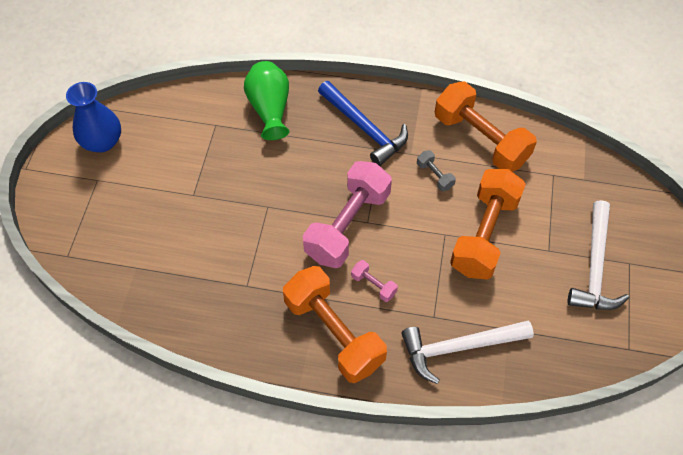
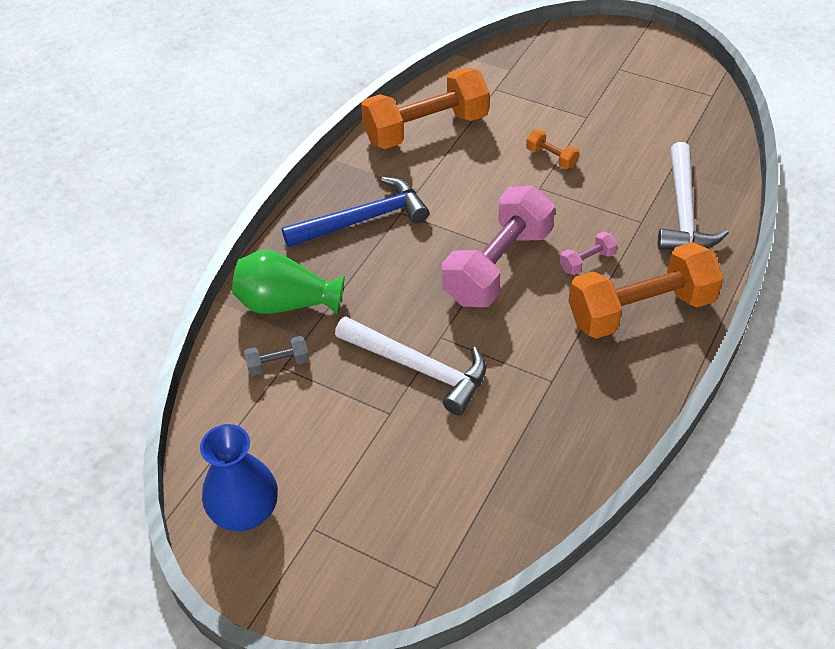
camera: 70 degrees left, 10 degrees down
pink dumbbell [303,161,392,268] -> pink dumbbell turned 75 degrees clockwise [442,185,555,307]
grey dumbbell [417,150,456,191] -> grey dumbbell moved to [244,336,309,376]
orange dumbbell [450,169,526,280] -> orange dumbbell [526,130,579,169], size x0.42
white hammer [567,200,629,310] -> white hammer moved to [335,316,486,415]

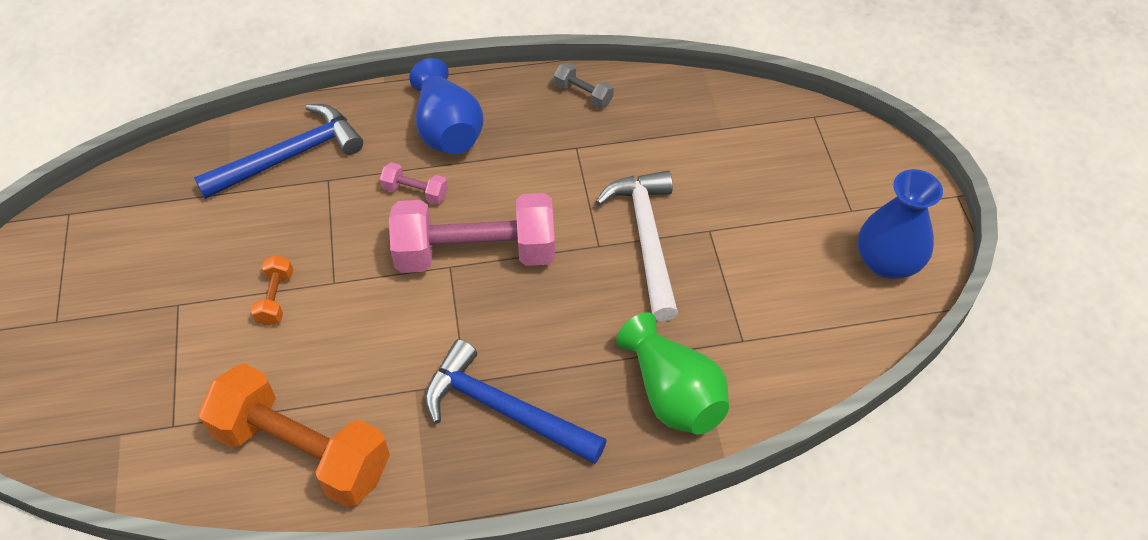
camera: 130 degrees left, 5 degrees up
grey dumbbell [244,336,309,376] -> grey dumbbell moved to [554,63,614,108]
orange dumbbell [568,242,724,339] -> blue vase [409,58,484,154]
white hammer [658,142,729,250] -> blue hammer [194,104,363,199]

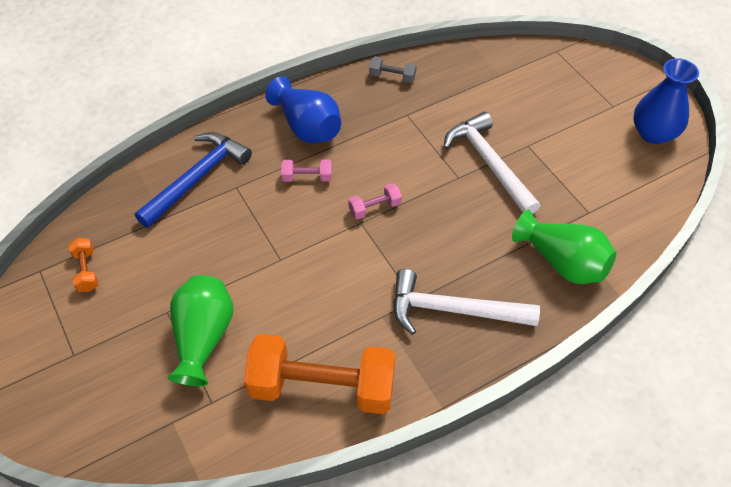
camera: 20 degrees left, 0 degrees up
orange dumbbell [251,255,293,326] -> orange dumbbell moved to [68,238,98,292]
pink dumbbell [389,193,555,273] -> pink dumbbell [348,183,402,219], size x0.42
blue hammer [425,339,607,464] -> white hammer [393,269,540,335]
none -> green vase [168,275,233,386]

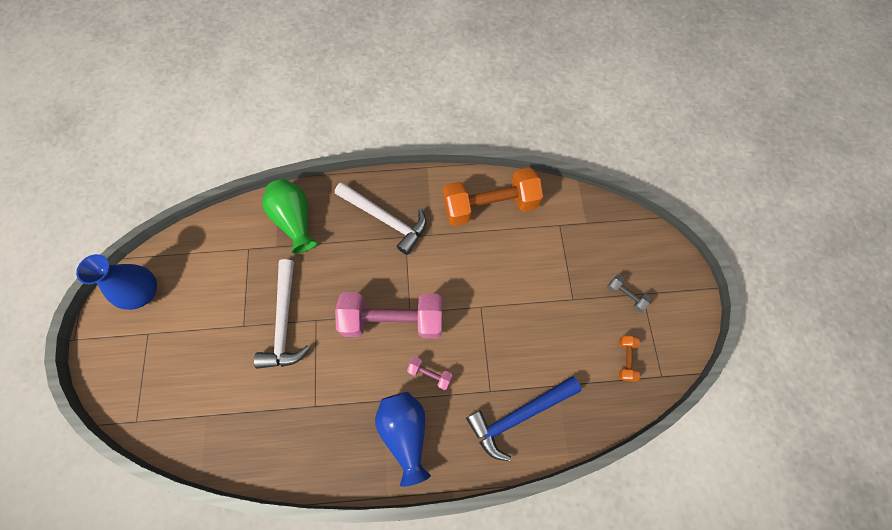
camera: 155 degrees left, 15 degrees up
green vase [168,275,233,386] -> none
orange dumbbell [244,334,396,414] -> orange dumbbell turned 45 degrees counterclockwise [443,167,543,226]
pink dumbbell [348,183,402,219] -> pink dumbbell [335,292,442,338], size x2.39
grey dumbbell [369,56,417,83] -> grey dumbbell moved to [607,275,652,312]

